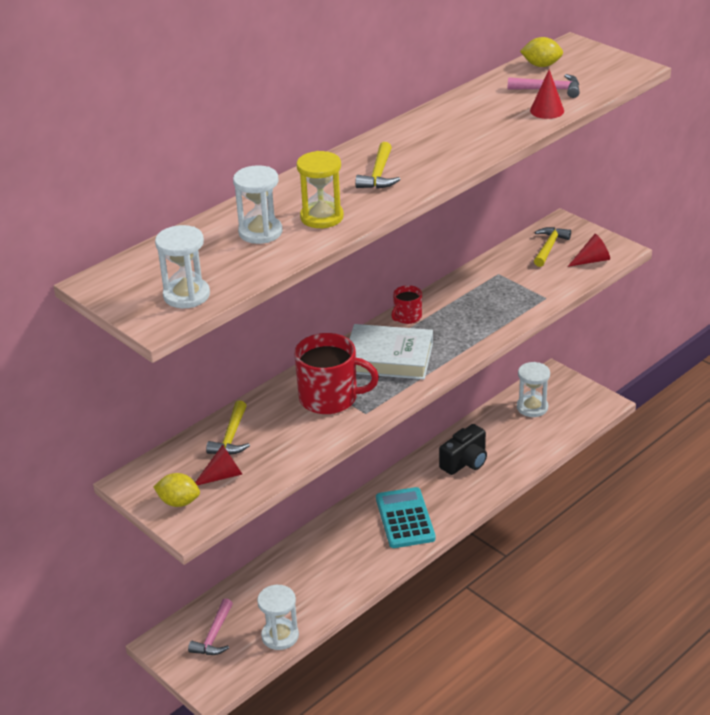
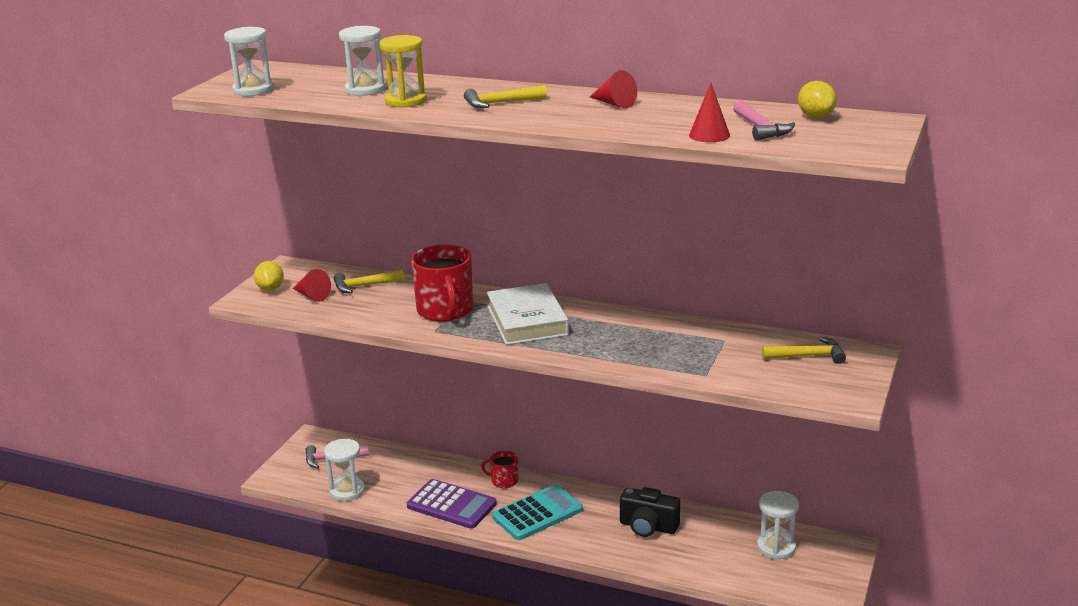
camera: 65 degrees right, 10 degrees down
red mug [391,285,422,324] -> red mug moved to [481,451,519,488]
red cone [567,234,610,267] -> red cone moved to [590,70,637,108]
none -> purple calculator [407,479,497,529]

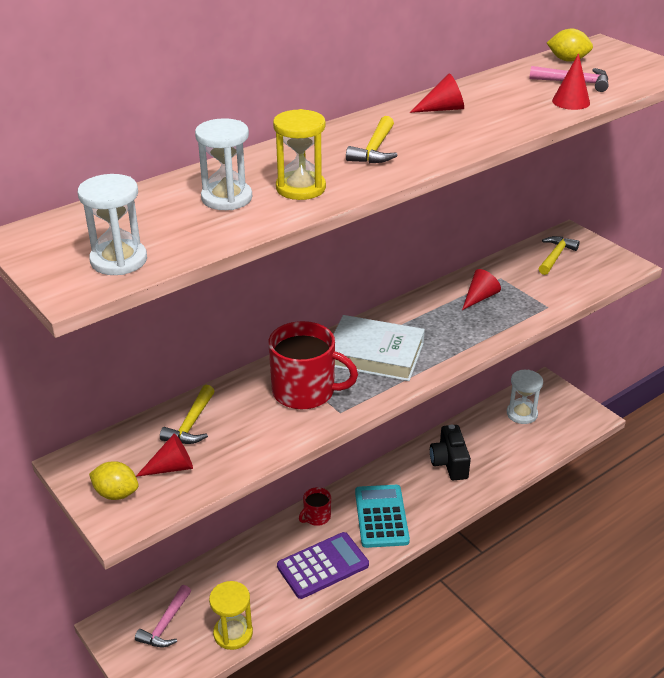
camera: 60 degrees left, 10 degrees up
white hourglass [324,439,365,501] -> yellow hourglass [209,581,253,650]
black camera [620,487,680,537] -> black camera turned 120 degrees clockwise [430,425,471,480]
none -> red cone [462,269,501,310]

